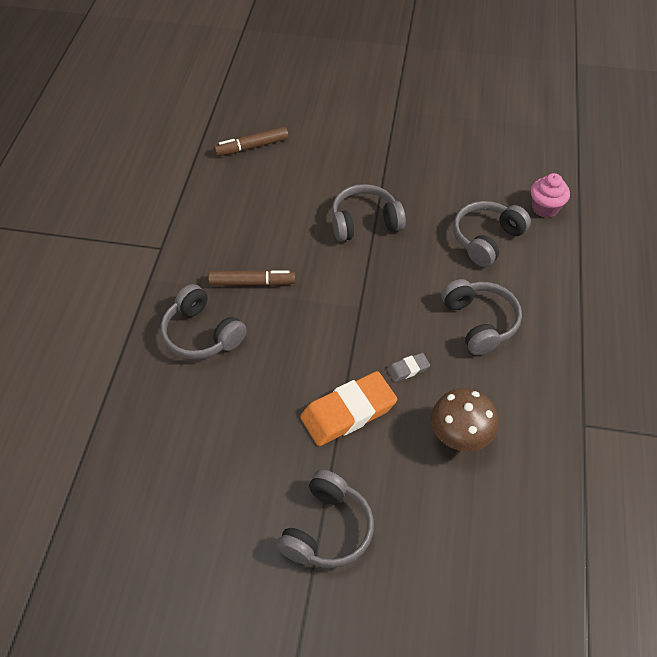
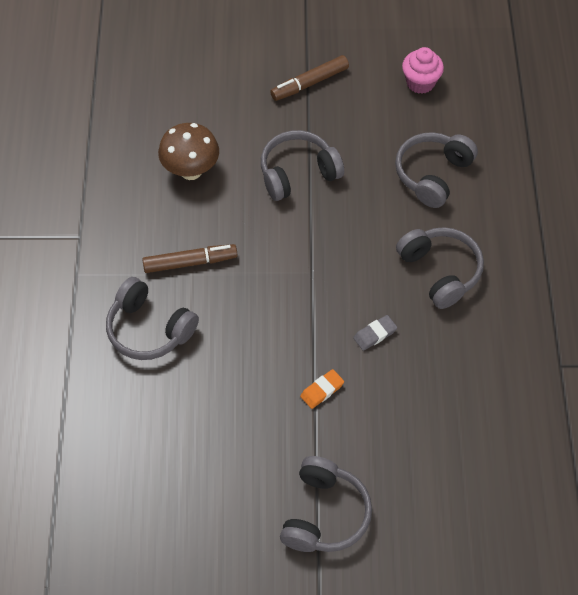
camera: 10 degrees left, 5 degrees up
brown marker [214,127,288,156] -> brown marker moved to [270,55,349,101]
orange eraser [300,371,397,446] -> orange eraser [300,369,344,409], size x0.45
brown mushroom [431,388,498,452] -> brown mushroom moved to [158,123,219,180]
pink cupcake [531,173,570,218] -> pink cupcake moved to [402,47,444,94]

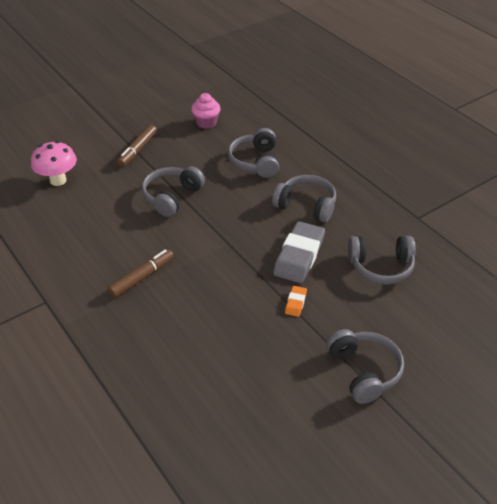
camera: 35 degrees left, 15 degrees down
grey headphones [106,277,199,360] -> grey headphones moved to [348,236,416,284]
brown mushroom [158,123,219,180] -> none
grey eraser [353,315,397,351] -> grey eraser [273,221,325,283], size x2.21
none -> pink mushroom [31,141,77,186]

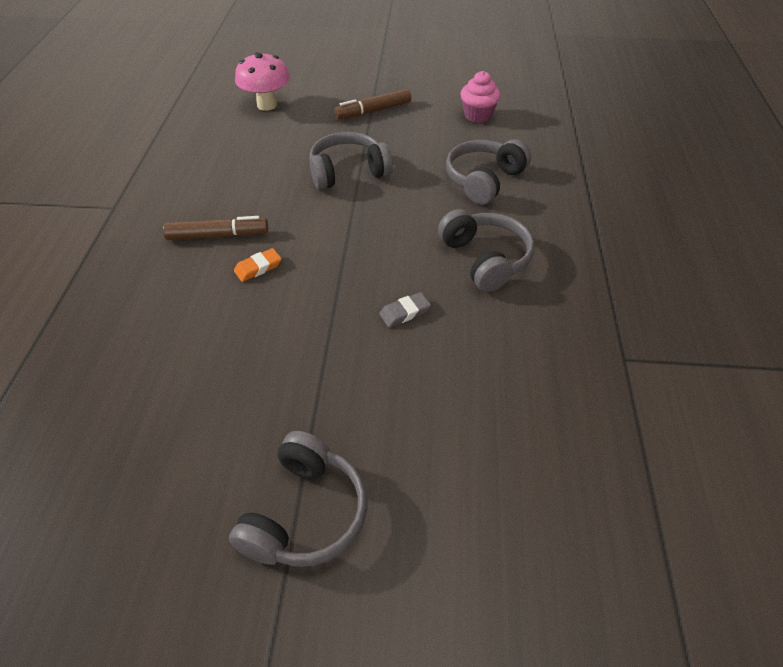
camera: 40 degrees right, 5 degrees up
grey eraser [273,221,325,283] -> grey eraser [379,292,431,327], size x0.45
orange eraser [285,286,307,317] -> orange eraser moved to [234,248,281,282]
grey headphones [348,236,416,284] -> none

